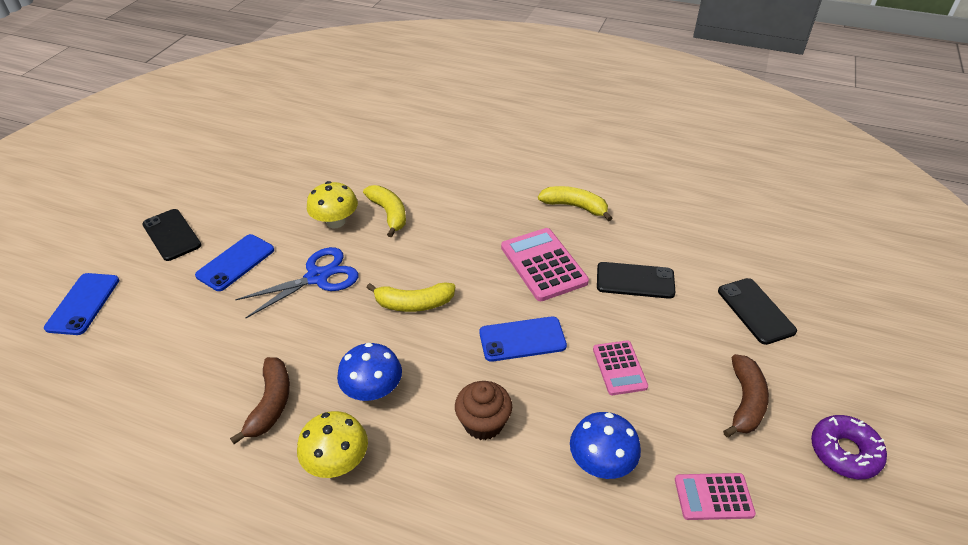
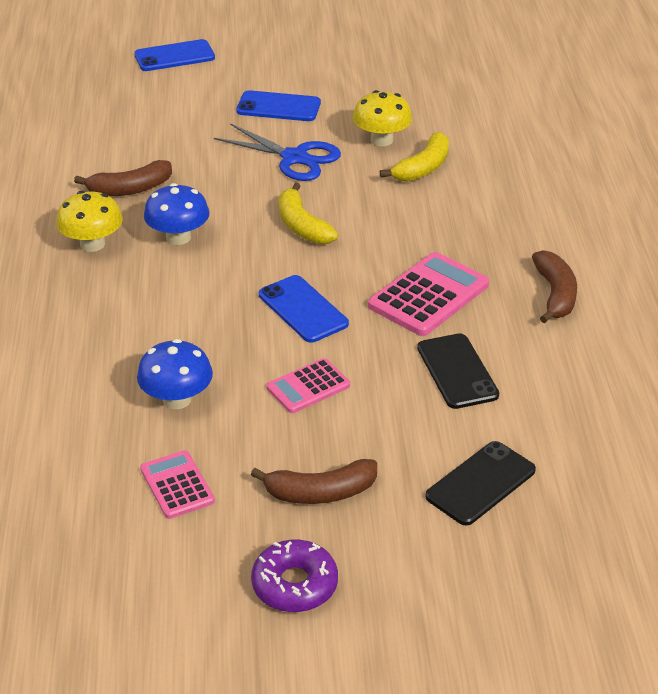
camera: 65 degrees right, 5 degrees down
black phone [142,209,201,261] -> none
brown cupcake [455,381,512,440] -> none
yellow banana [538,186,612,221] -> brown banana [532,250,577,323]

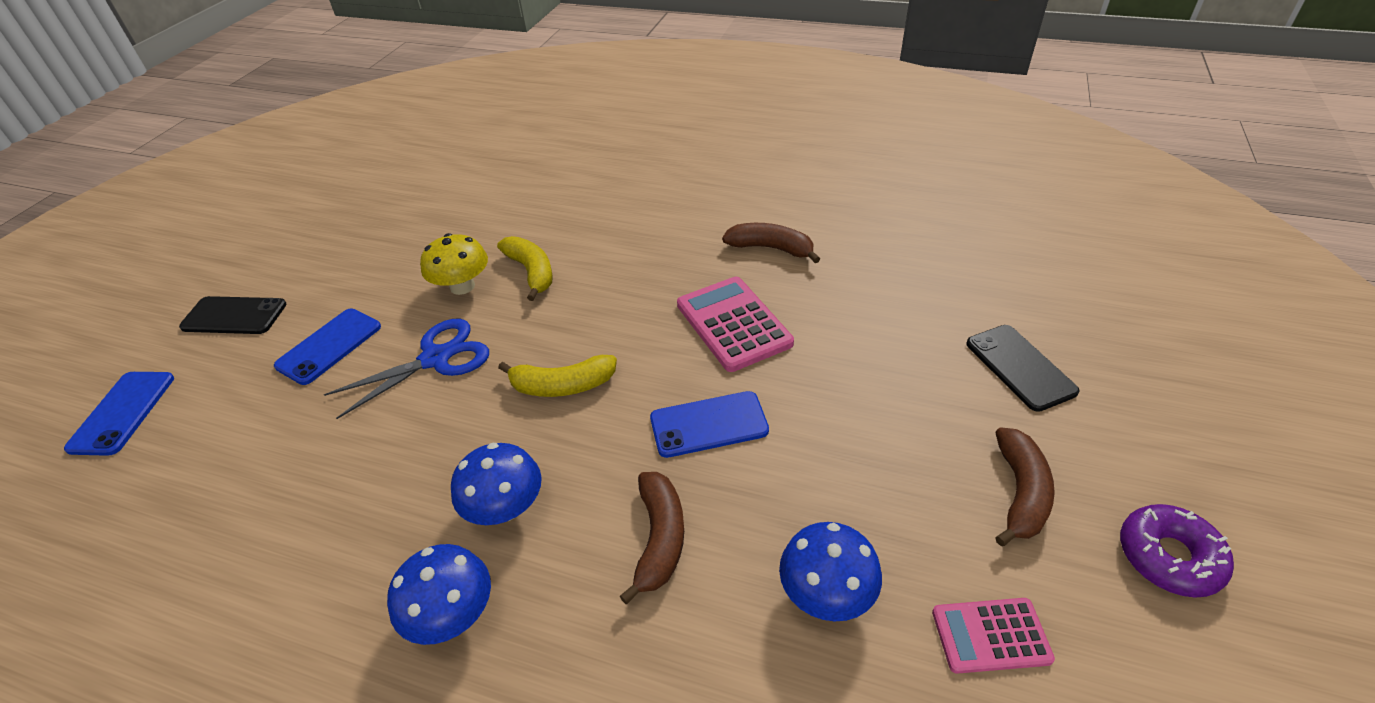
camera: 65 degrees left, 5 degrees up
yellow mushroom [56,191,123,252] -> blue mushroom [387,544,491,645]
brown banana [74,160,172,196] -> brown banana moved to [620,472,684,604]
pink calculator [266,358,350,413] -> none
black phone [417,333,499,409] -> black phone moved to [179,296,287,334]

